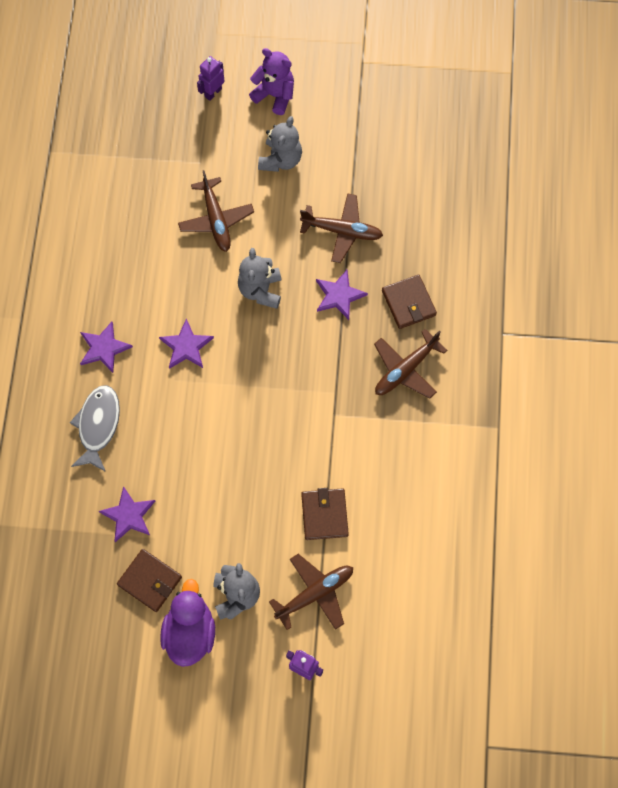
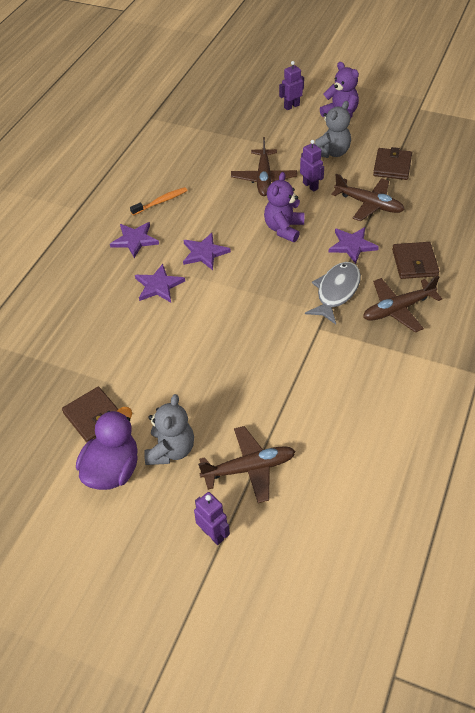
camera: 20 degrees right, 20 degrees down
grey fish [70,385,120,472] -> grey fish moved to [305,262,361,324]
purple star [99,486,155,542] -> purple star moved to [135,264,185,302]
grey teddy bear [238,248,281,309] -> purple teddy bear [264,172,305,242]
brown wallet [301,488,349,540] -> brown wallet moved to [373,147,412,180]
none -> orange toothbrush [130,187,187,216]
none -> purple robot [300,140,324,192]

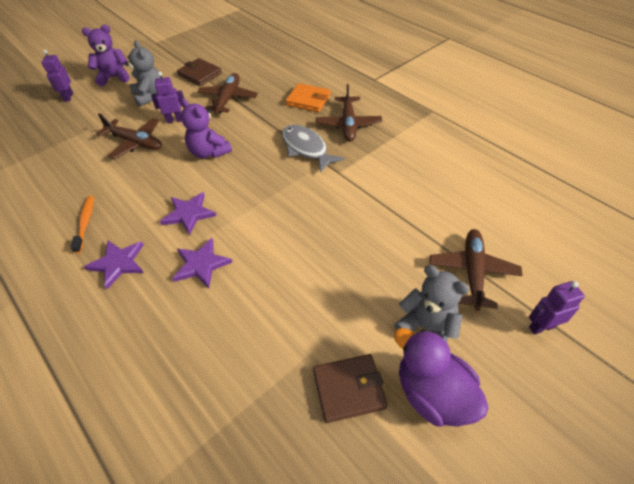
camera: 65 degrees left, 0 degrees up
purple star [328,227,379,264] -> none
brown plane [331,174,405,221] -> brown plane turned 45 degrees counterclockwise [197,73,258,114]
brown wallet [392,242,439,279] -> orange wallet [285,83,331,112]

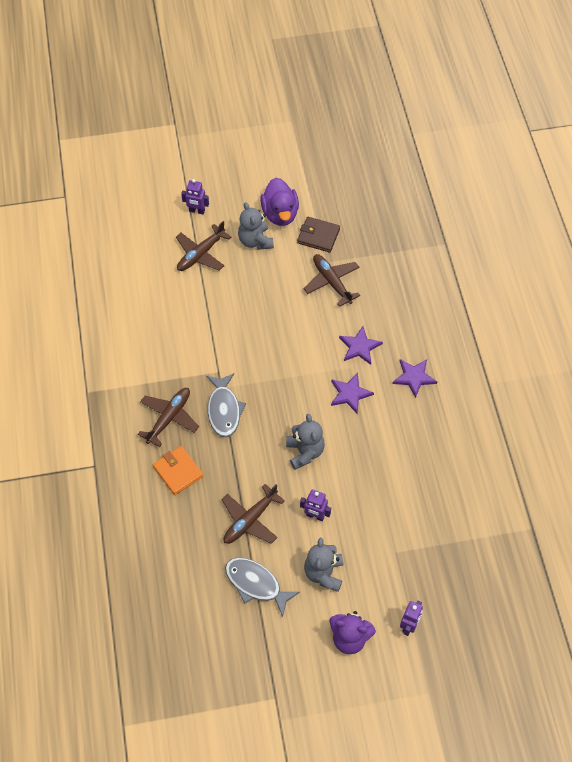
camera: 150 degrees left, 10 degrees up
orange toothbrush [71,196,94,253] -> none
brown plane [96,113,162,159] -> brown plane moved to [303,254,360,307]
brown wallet [177,58,222,86] -> grey fish [225,558,300,617]
purple teddy bear [180,98,232,158] -> grey teddy bear [286,414,325,470]

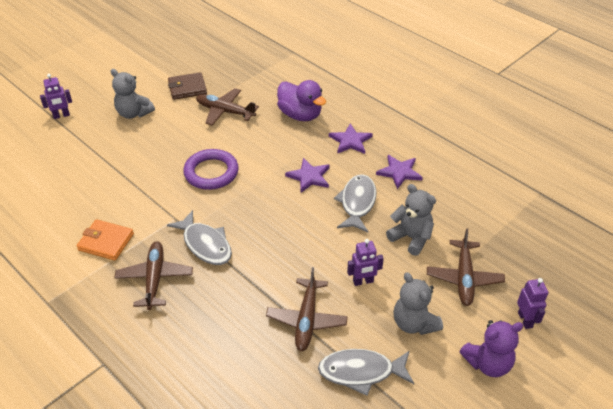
camera: 35 degrees left, 15 degrees down
orange wallet [153,446,203,495] -> orange wallet moved to [76,219,134,261]
brown plane [176,221,231,271] -> brown plane moved to [427,228,505,306]
purple duck [260,178,299,226] -> purple duck moved to [277,80,326,121]
grey teddy bear [286,414,325,470] -> grey teddy bear moved to [386,184,436,256]
purple star [339,326,383,365] -> purple star moved to [376,155,423,189]
none -> purple ring [183,149,239,190]
none -> grey fish [334,174,377,232]

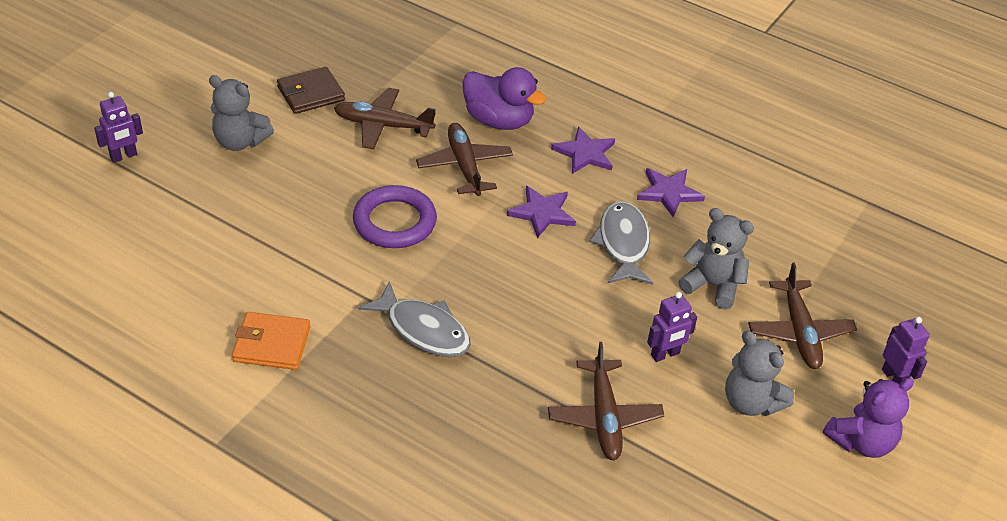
camera: 15 degrees left, 0 degrees up
brown plane [114,241,193,310] -> brown plane moved to [416,123,513,196]
grey fish [318,349,414,396] -> none

